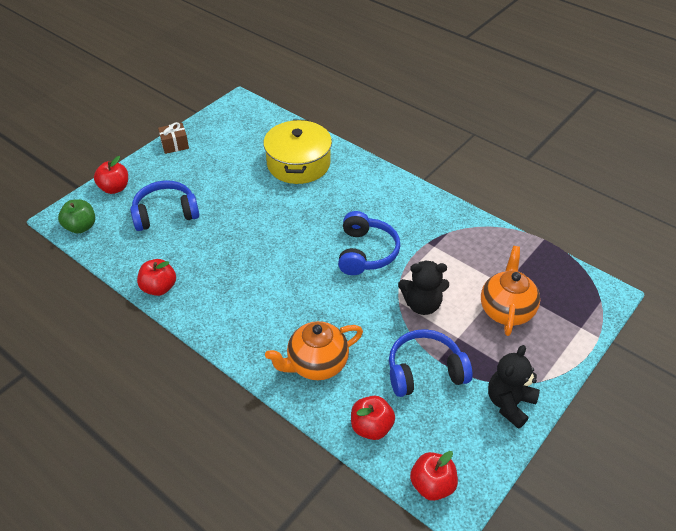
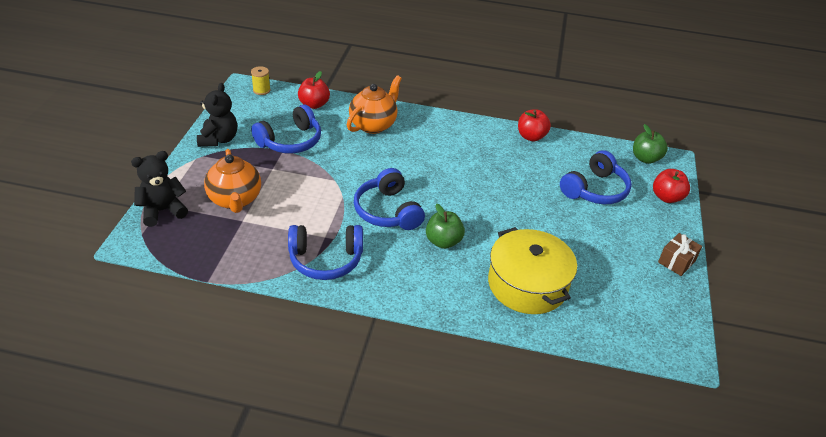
camera: 150 degrees right, 5 degrees down
black teddy bear [398,260,449,315] -> black teddy bear moved to [131,151,188,227]
red apple [410,451,458,501] -> yellow spool [251,66,271,95]
none -> blue headphones [288,225,363,280]
none -> green apple [426,204,465,249]

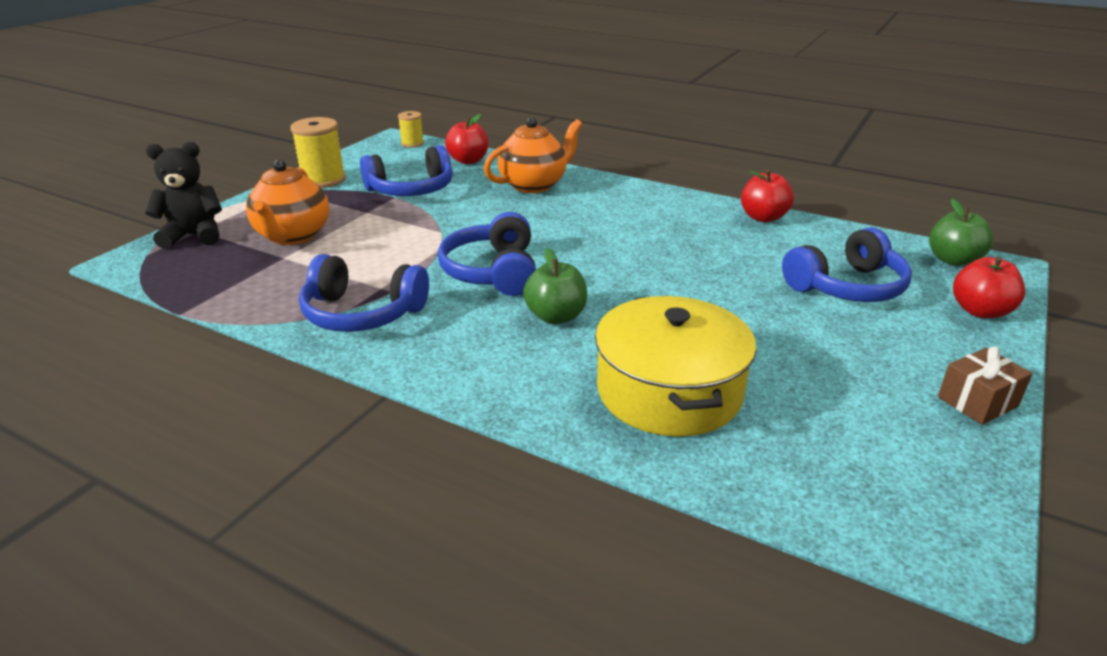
camera: 20 degrees right, 10 degrees down
black teddy bear [197,83,237,147] -> yellow spool [290,117,346,188]

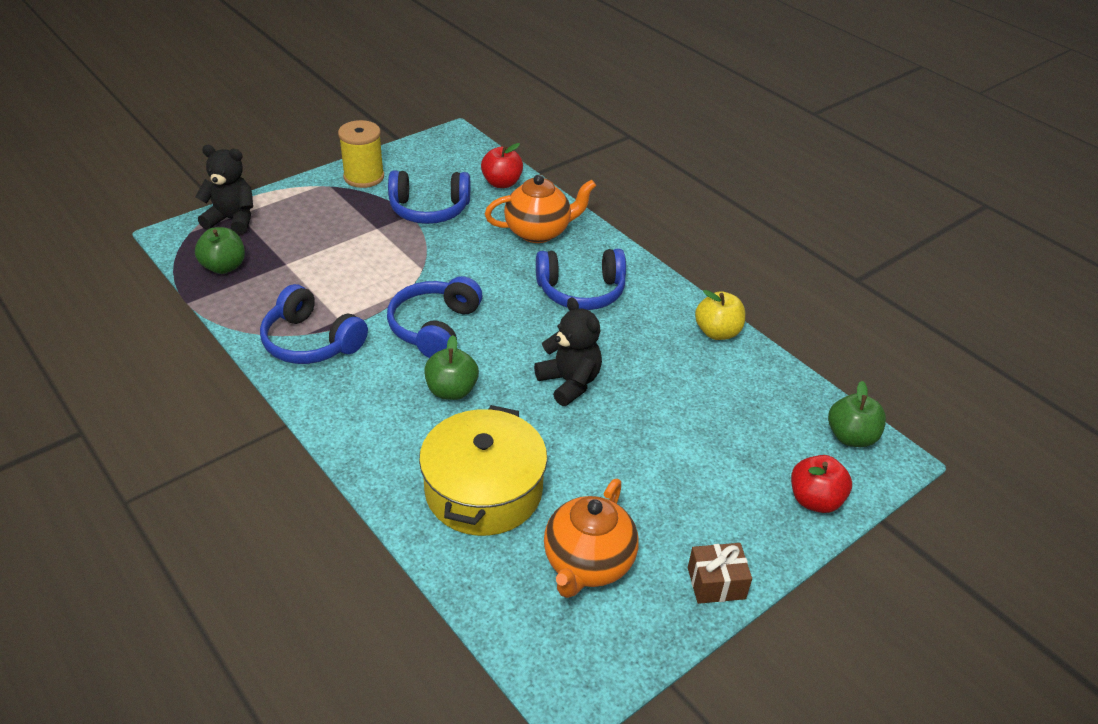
camera: 20 degrees right, 10 degrees up
orange teapot [246,159,330,245] -> orange teapot moved to [544,479,639,598]
yellow spool [398,111,424,148] -> none
red apple [741,170,794,222] -> yellow apple [695,290,745,340]
blue headphones [782,227,912,302] -> blue headphones moved to [536,249,626,310]
none -> green apple [195,227,245,274]
none -> black teddy bear [534,297,602,406]

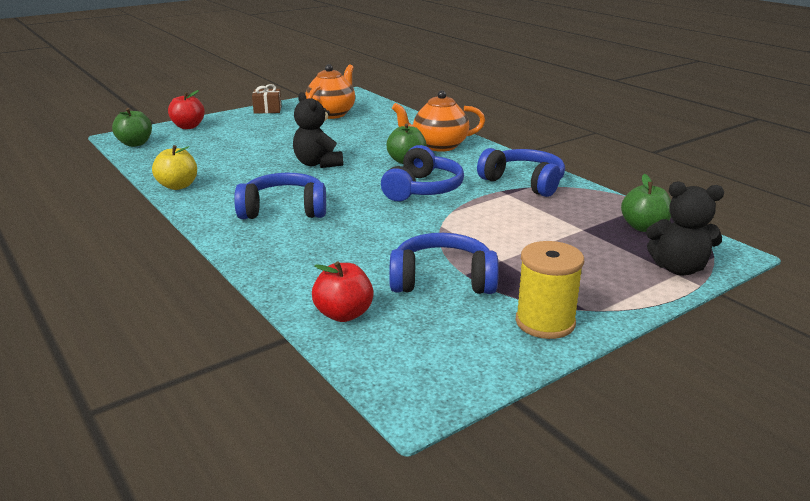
camera: 175 degrees left, 15 degrees down
yellow pot [419,405,547,536] -> none
orange teapot [485,174,596,243] -> orange teapot moved to [392,90,485,152]

